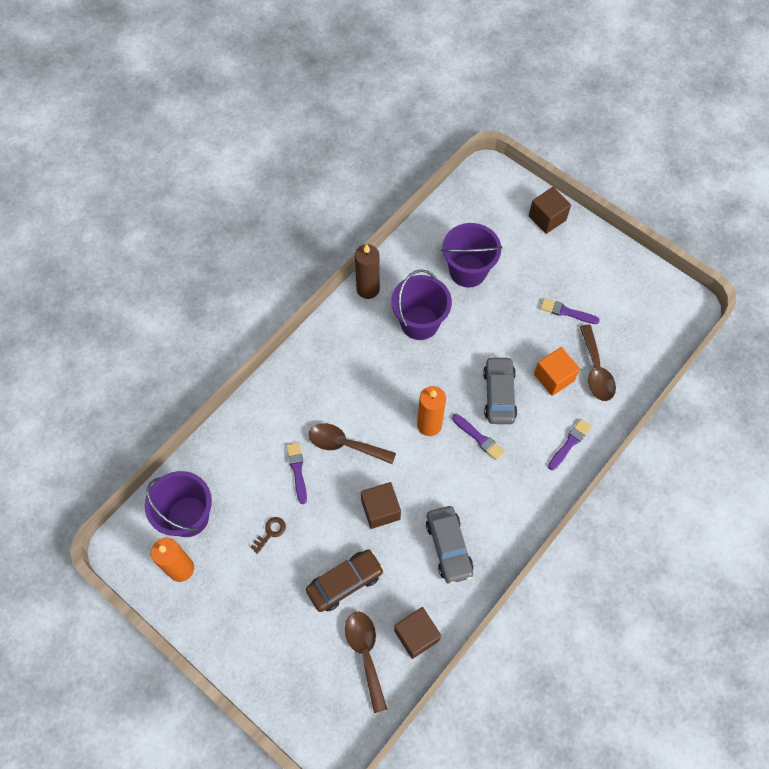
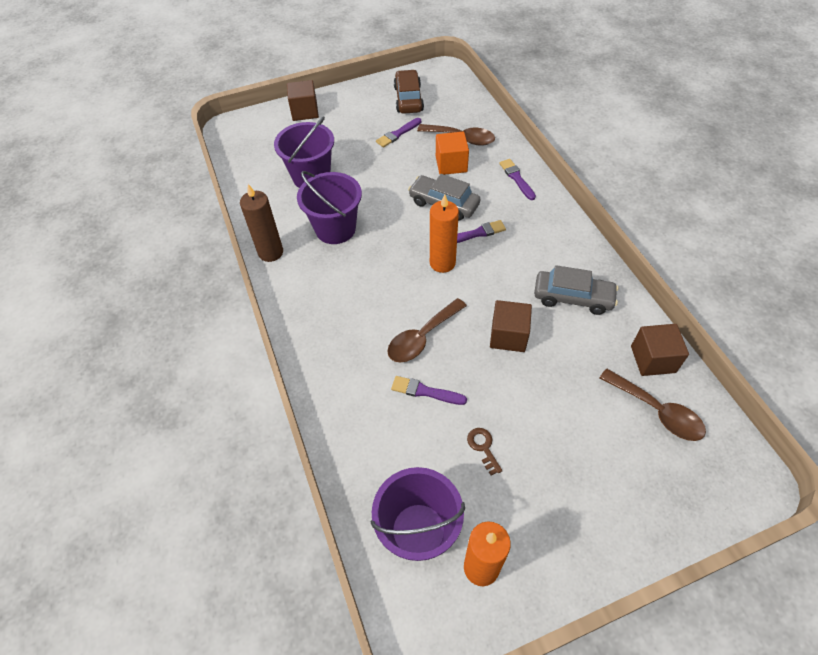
camera: 60 degrees left, 10 degrees down
brown car [306,550,384,612] -> brown car moved to [394,70,424,114]
brown spoon [345,612,387,713] -> brown spoon turned 150 degrees counterclockwise [599,368,706,441]

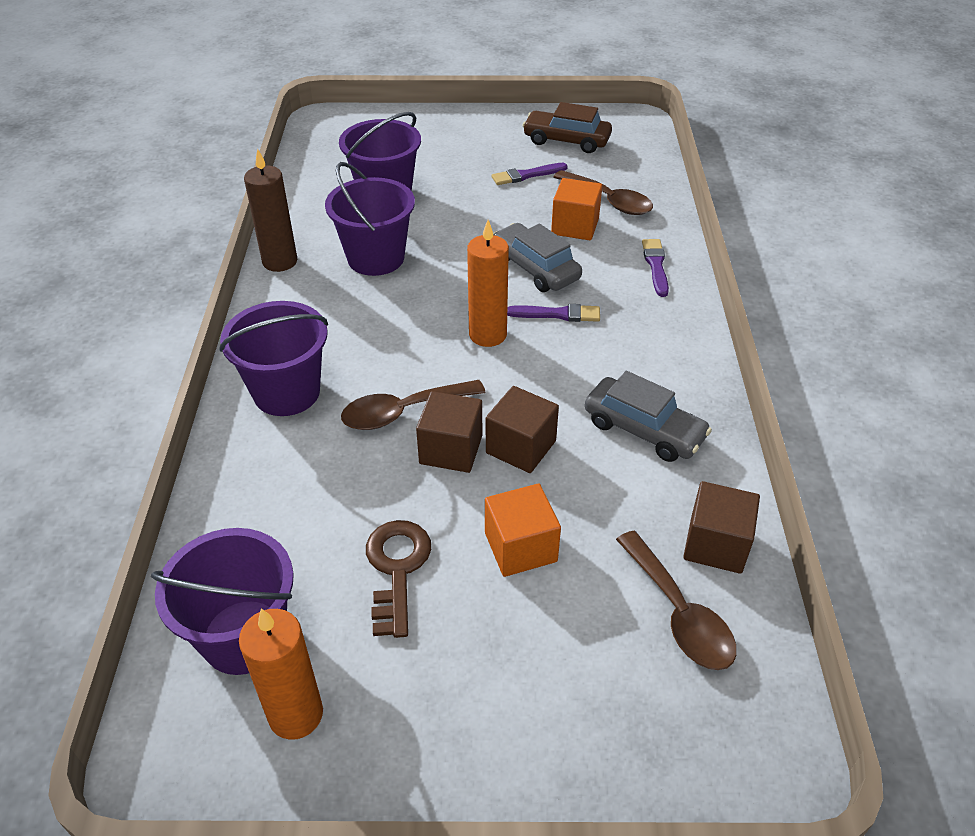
camera: 20 degrees right, 10 degrees down
brown cube [287,80,319,121] -> brown cube moved to [416,391,482,473]
purple brush [391,376,467,405] -> none
brown car [394,70,424,114] -> brown car turned 90 degrees counterclockwise [522,102,612,153]
brown key [467,428,502,476] -> brown key [366,520,431,638], size x1.74
none -> purple bucket [219,301,328,416]
none -> orange cube [485,484,561,577]

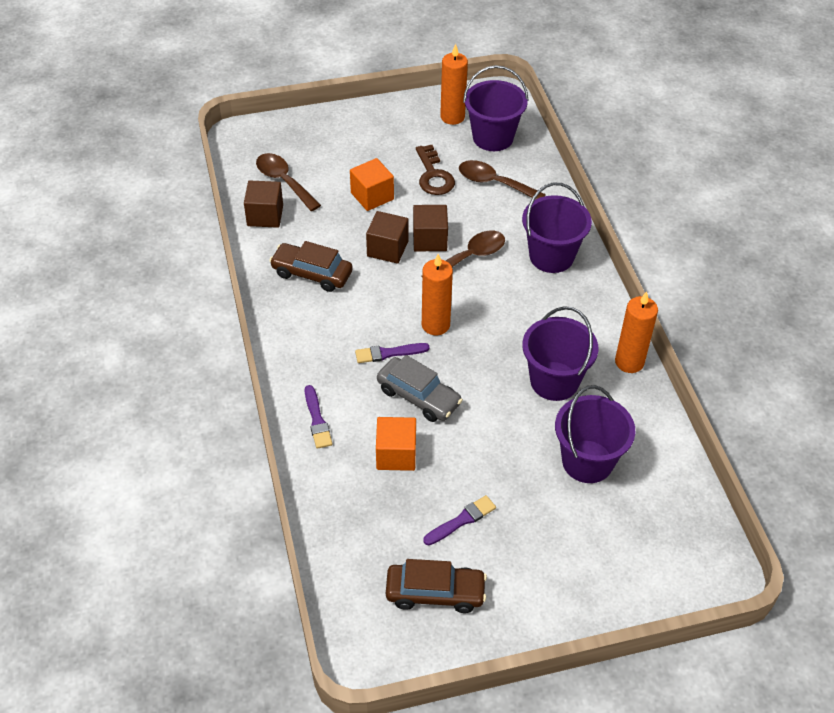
camera: 165 degrees right, 5 degrees up
brown candle [244,148,297,272] -> orange candle [615,291,658,373]
brown spoon [553,170,653,215] -> brown spoon moved to [459,160,546,200]
grey car [585,371,712,462] -> brown car [269,241,353,292]

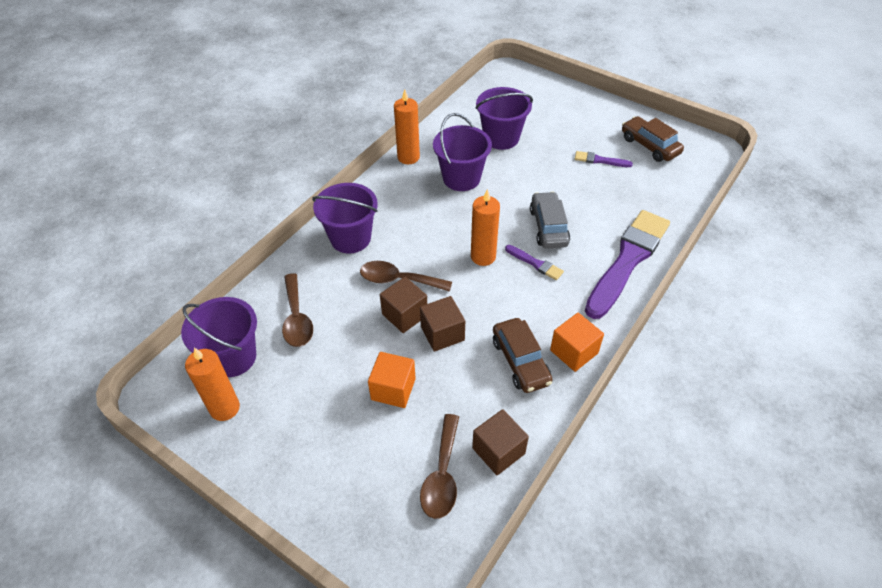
camera: 130 degrees left, 0 degrees up
purple brush [305,385,333,449] -> purple brush [585,210,670,319], size x2.37
orange cube [376,417,416,471] -> orange cube moved to [550,313,604,372]
brown key [416,145,455,195] -> none

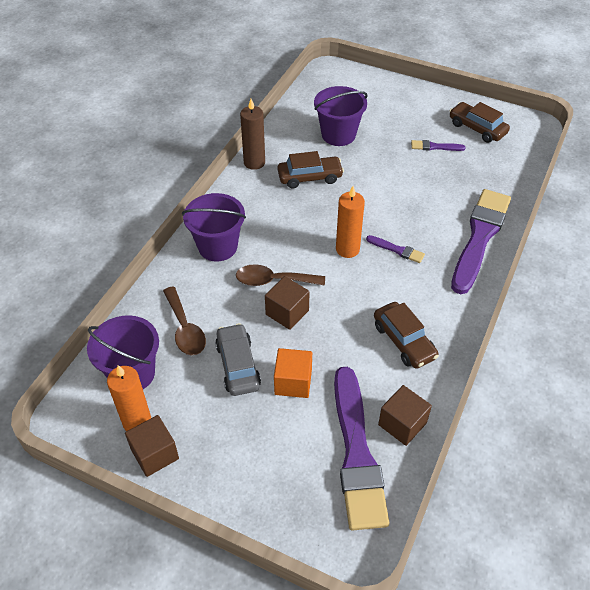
camera: 10 degrees left, 0 degrees up
orange candle [394,89,420,164] -> brown candle [240,99,265,170]
brown cube [420,296,465,352] -> brown cube moved to [125,415,179,477]
brown spoon [420,414,459,519] -> purple brush [334,367,389,531]
purple bucket [433,113,492,191] -> brown car [277,151,344,188]
grey car [530,192,570,248] -> grey car moved to [215,323,261,396]
orange cube [550,313,604,372] -> none

